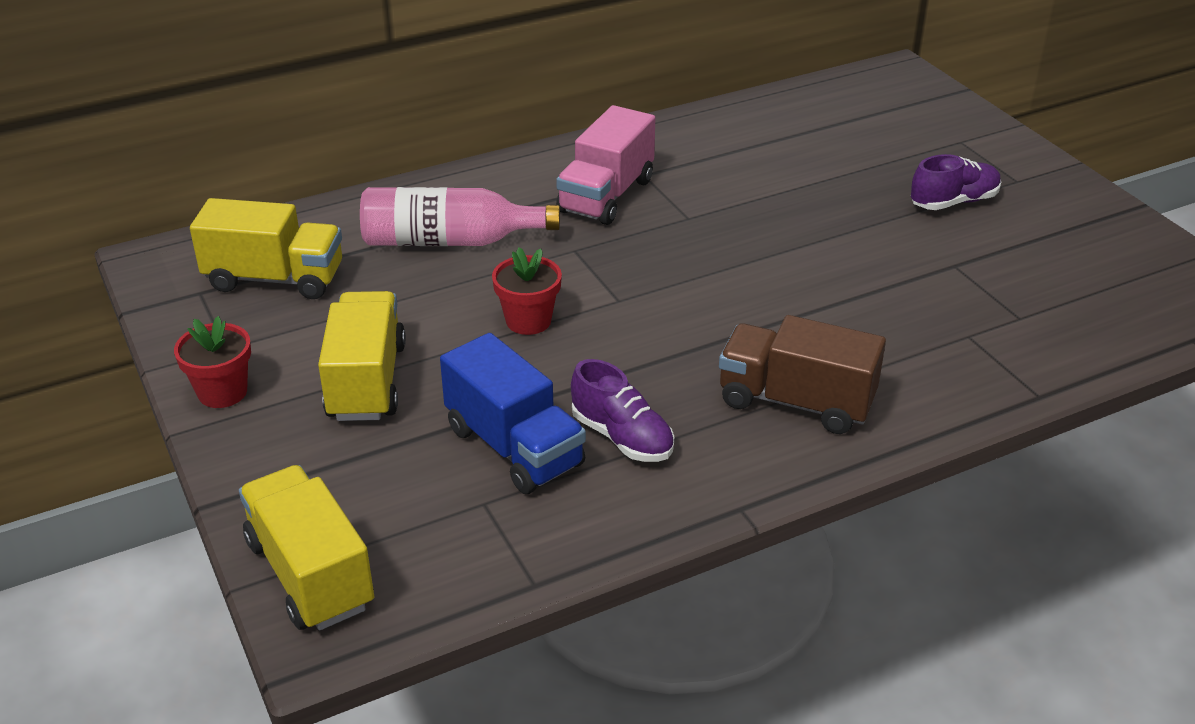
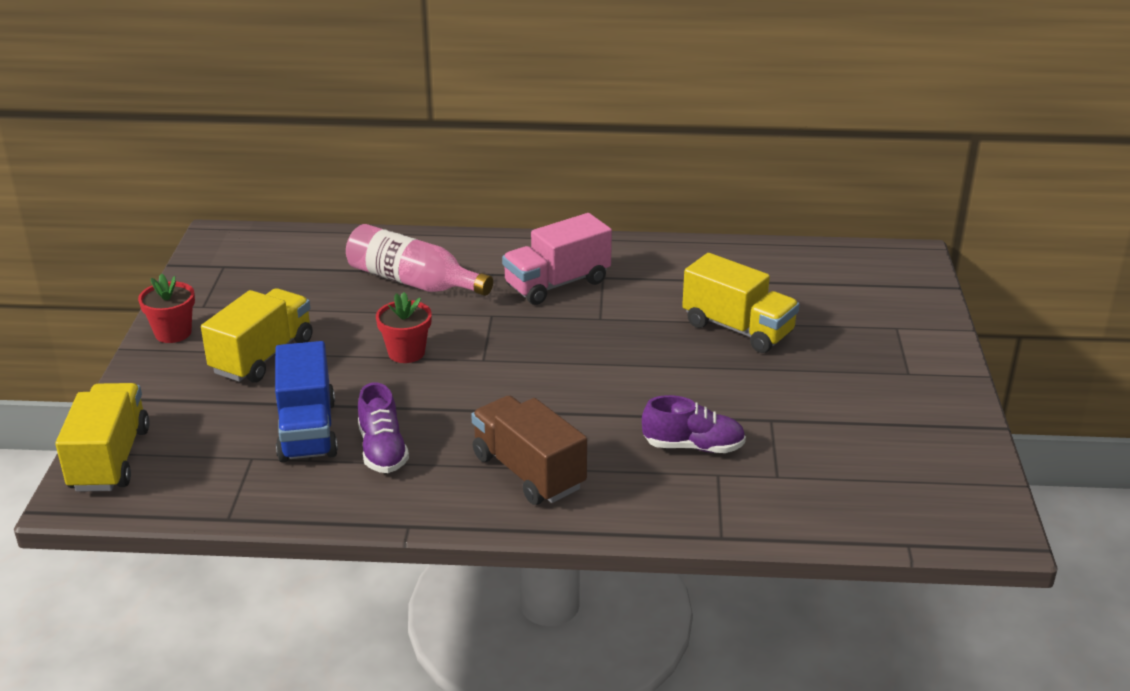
camera: 30 degrees right, 5 degrees down
yellow truck [190,198,342,299] -> yellow truck moved to [682,253,800,353]
purple shoe [911,154,1001,210] -> purple shoe moved to [642,395,746,453]

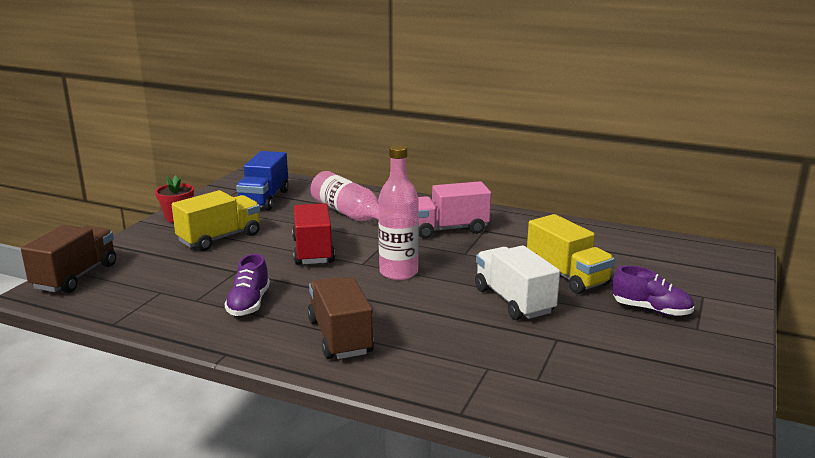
camera: 20 degrees right, 10 degrees down
yellow truck [55,383,150,492] -> brown truck [21,225,116,293]
blue truck [275,341,338,462] -> blue truck moved to [236,151,289,210]
red flower pot [376,292,432,363] -> red truck [292,203,335,265]
purple shoe [642,395,746,453] -> purple shoe moved to [612,266,694,316]
none -> pink bottle [378,145,419,280]
none -> white truck [475,245,560,320]

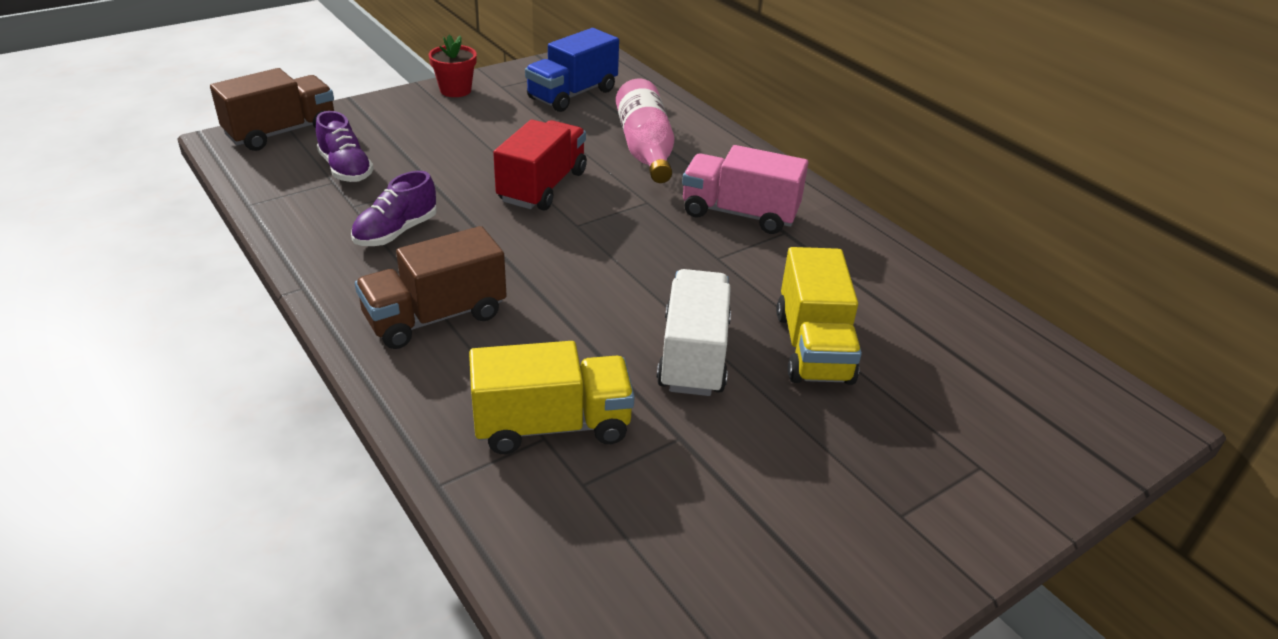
camera: 30 degrees right, 15 degrees up
yellow truck [172,190,260,251] -> yellow truck moved to [469,341,635,454]
brown truck [308,277,374,359] -> brown truck turned 135 degrees counterclockwise [355,226,507,349]
pink bottle [378,145,419,280] -> none
purple shoe [612,266,694,316] -> purple shoe moved to [316,111,374,182]

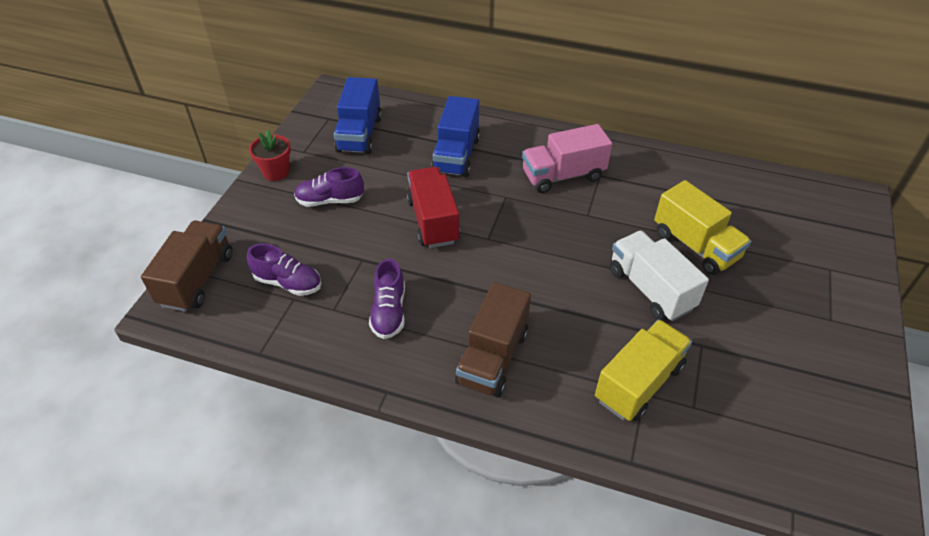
camera: 35 degrees left, 10 degrees up
pink bottle [616,79,674,183] -> blue truck [431,96,480,177]
none -> purple shoe [294,167,364,207]

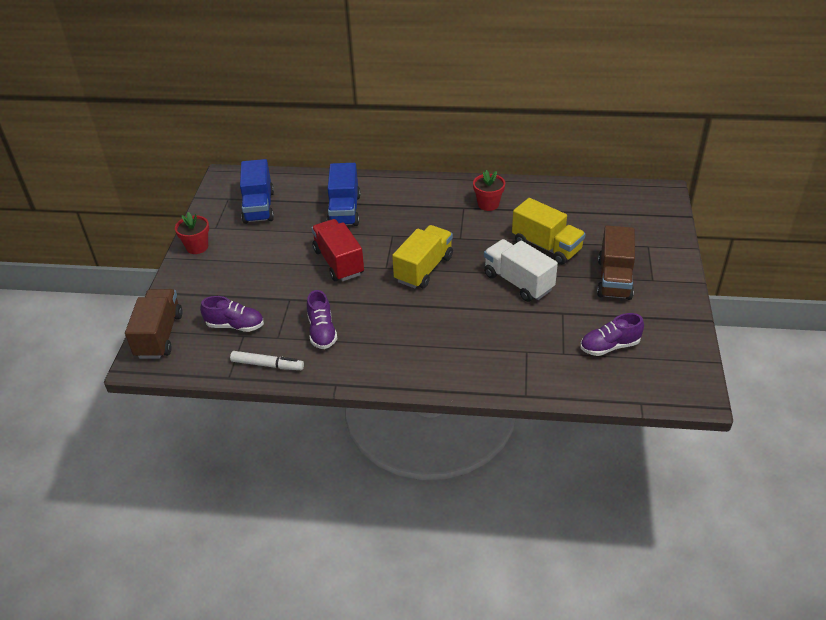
camera: 10 degrees left, 5 degrees down
purple shoe [294,167,364,207] -> purple shoe moved to [580,313,644,356]
brown truck [455,282,531,397] -> brown truck moved to [597,226,635,300]
pink truck [522,124,612,193] -> none
yellow truck [595,320,692,422] -> yellow truck moved to [392,225,453,288]
none -> white marker [230,351,304,370]
none -> red flower pot [473,170,505,211]

